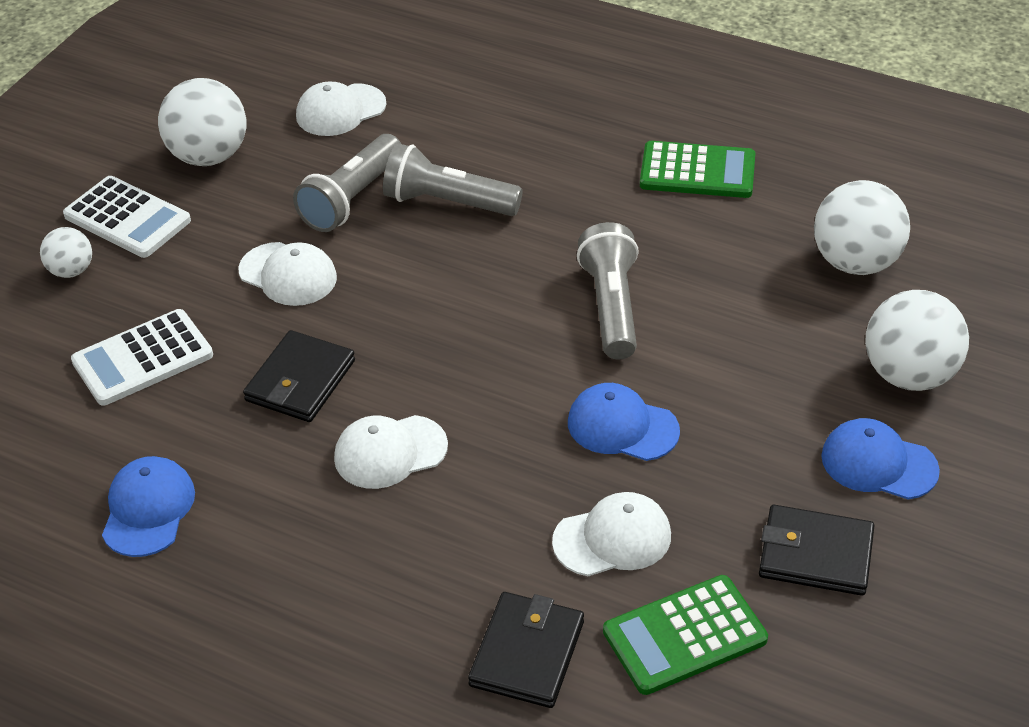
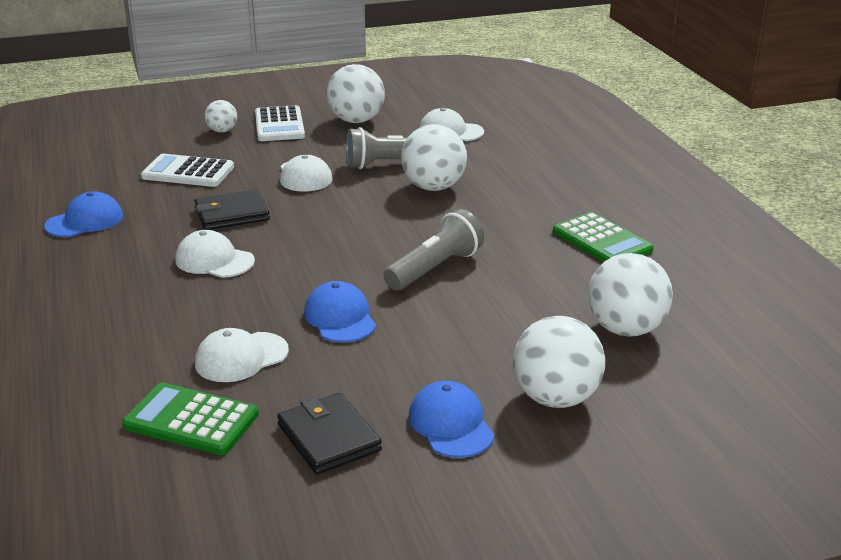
camera: 45 degrees right, 15 degrees down
grey flashlight [383,143,523,216] -> white ball [401,124,467,191]
black wallet [468,592,584,708] -> none
white cap [552,492,671,576] -> white cap turned 120 degrees clockwise [195,328,289,382]

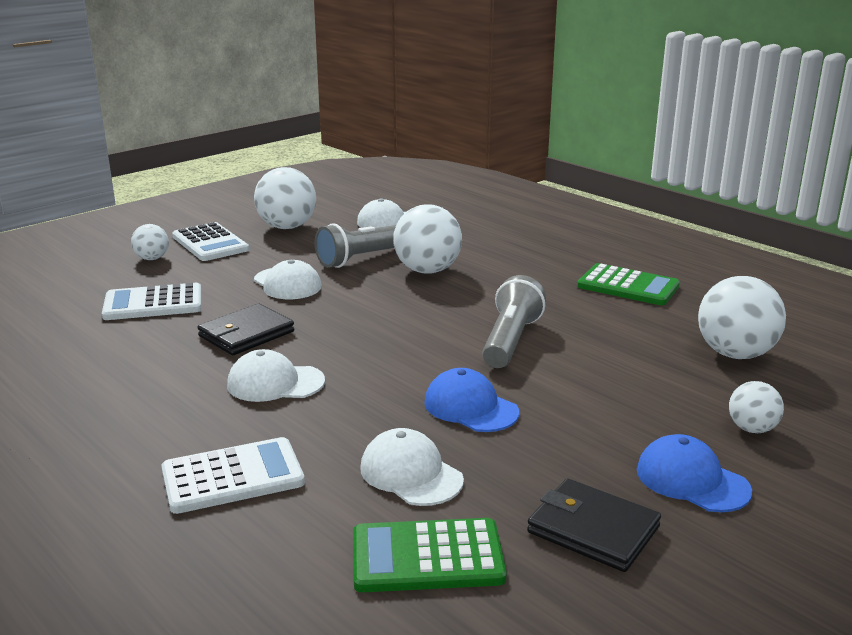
camera: 25 degrees left, 5 degrees down
blue cap [44,191,123,237] -> none
white cap [195,328,289,382] -> white cap turned 105 degrees clockwise [361,428,464,506]
white ball [513,316,605,408] -> white ball [729,381,784,433], size x0.55
none -> white calculator [161,437,305,514]

